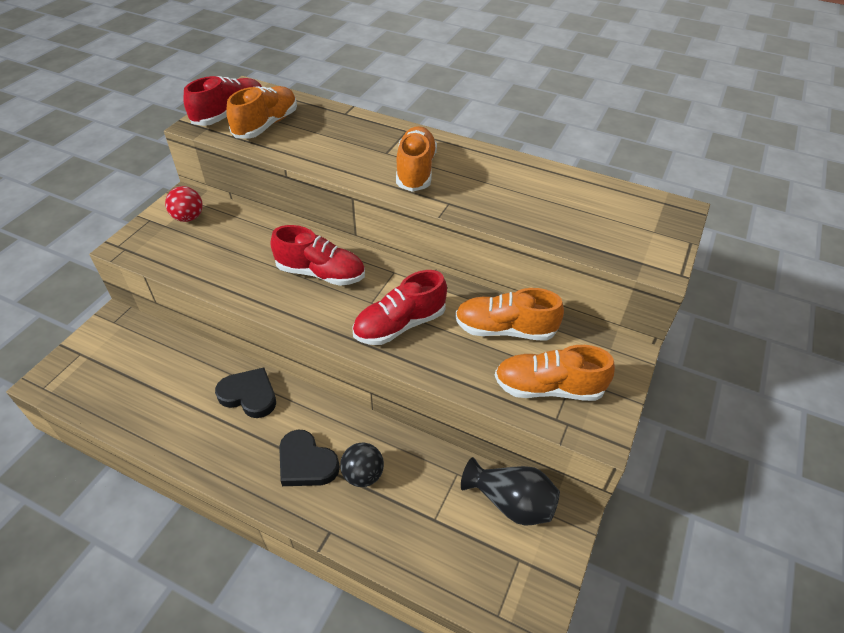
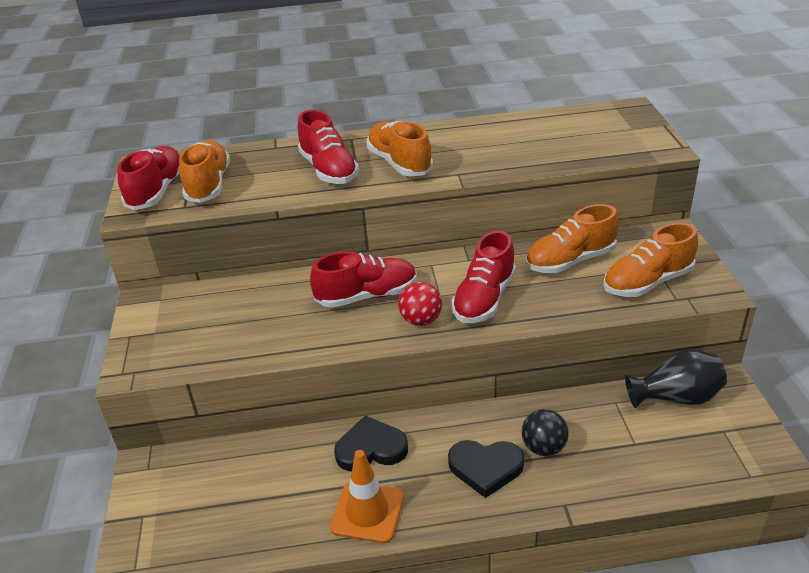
camera: 30 degrees left, 10 degrees down
red ball [165,186,203,222] -> red ball moved to [398,282,442,326]
none -> red shoe [298,110,359,184]
none -> orange traffic cone [330,450,404,543]

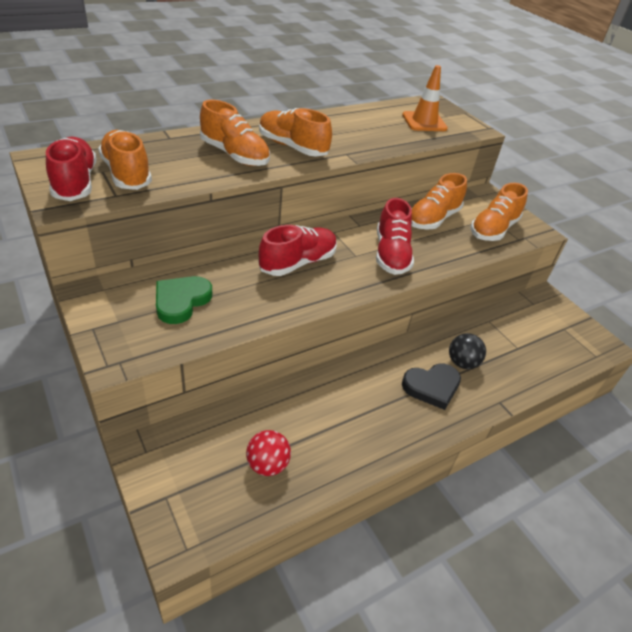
camera: 30 degrees left, 5 degrees up
red shoe [298,110,359,184] -> orange shoe [200,100,270,166]
orange traffic cone [330,450,404,543] -> orange traffic cone moved to [402,65,448,131]
black heart [334,416,408,471] -> none
red ball [398,282,442,326] -> red ball moved to [246,430,291,476]
black vase [625,349,727,409] -> none
none -> green heart [156,276,212,324]

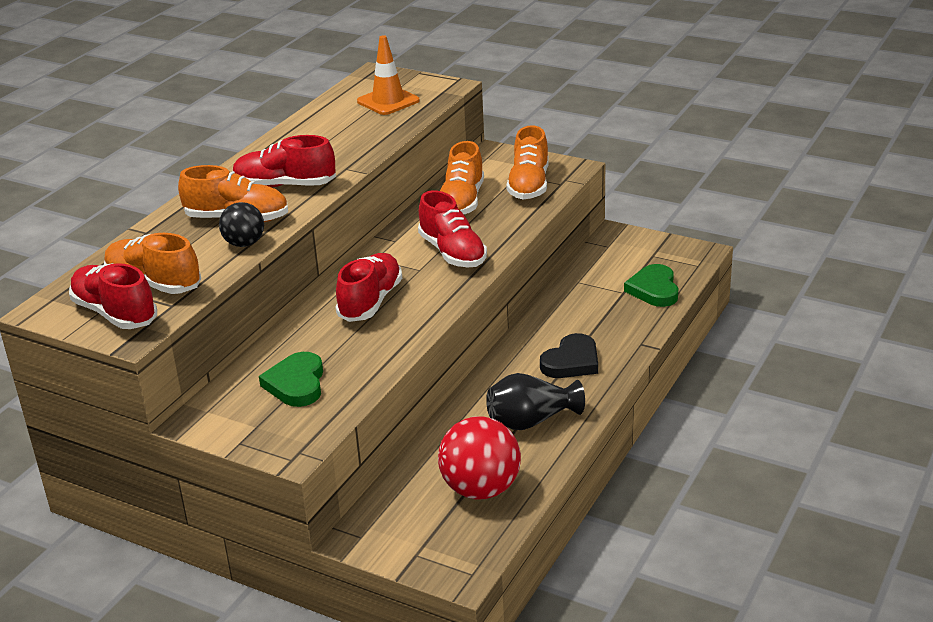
camera: 25 degrees left, 10 degrees down
red ball [246,430,291,476] -> red ball [438,416,521,500], size x1.72
orange shoe [259,108,332,157] -> red shoe [232,135,336,187]
black ball [449,333,486,369] -> black ball moved to [219,202,264,247]
none -> black vase [486,373,585,430]
none -> green heart [624,264,678,307]

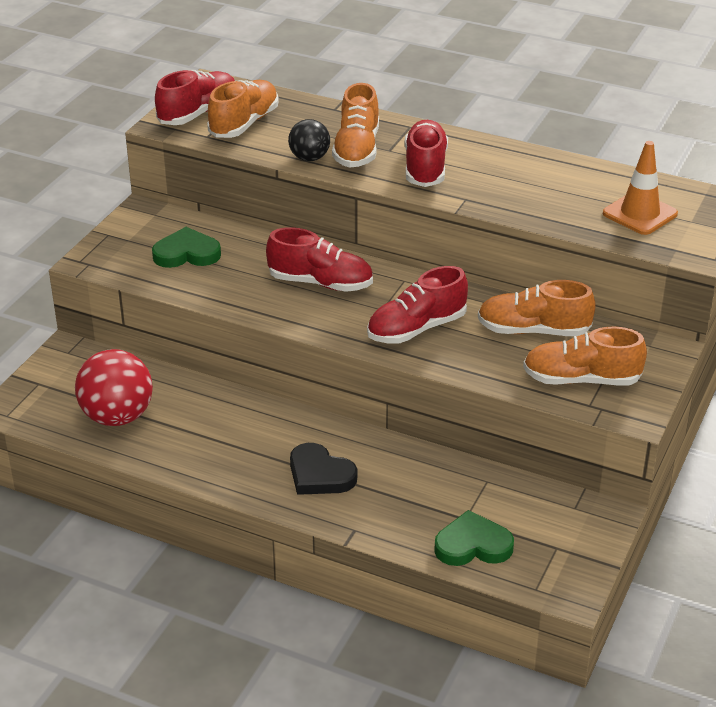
camera: 85 degrees right, 5 degrees up
black vase [486,373,585,430] -> none

